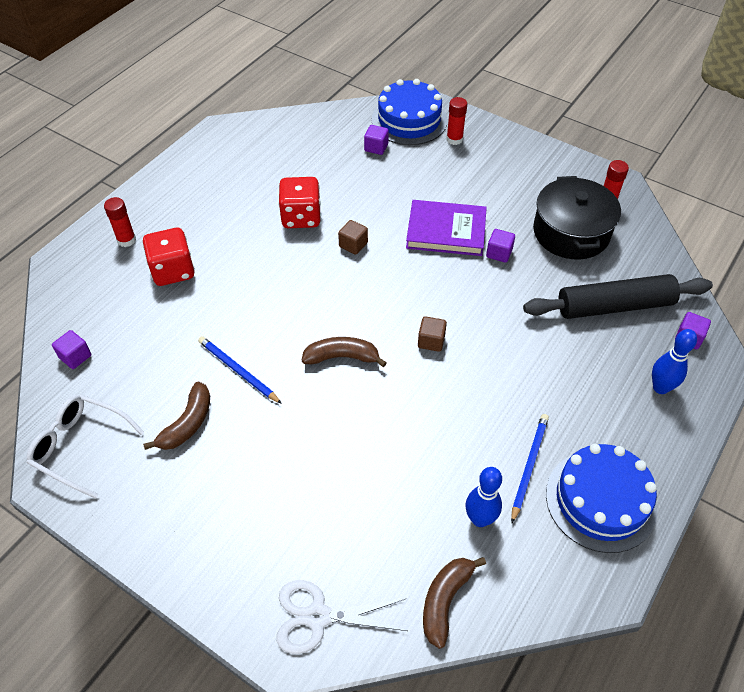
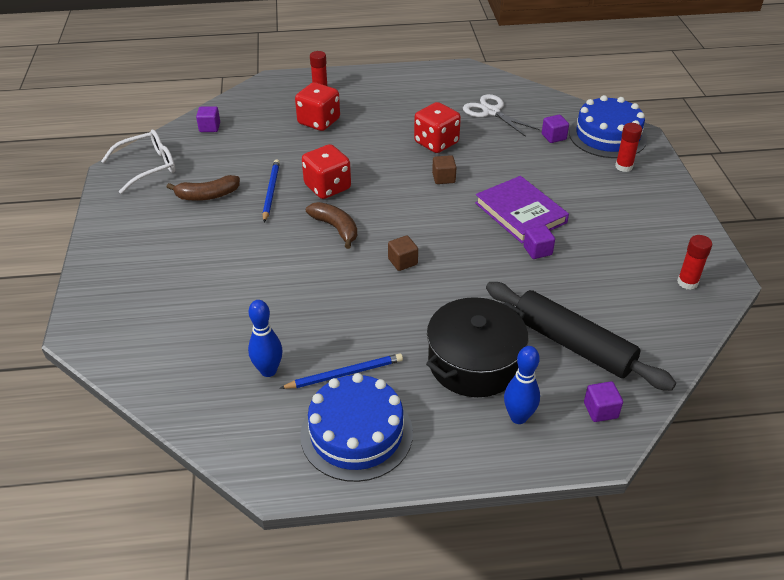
camera: 50 degrees right, 10 degrees down
white glasses [27,394,144,499] -> white glasses turned 75 degrees clockwise [101,130,175,194]
white scissors [277,580,407,654] -> white scissors moved to [463,94,540,137]
brown banana [423,557,486,649] -> none
black pot [533,176,621,259] -> black pot moved to [426,297,528,397]
none -> red dice [302,144,351,199]

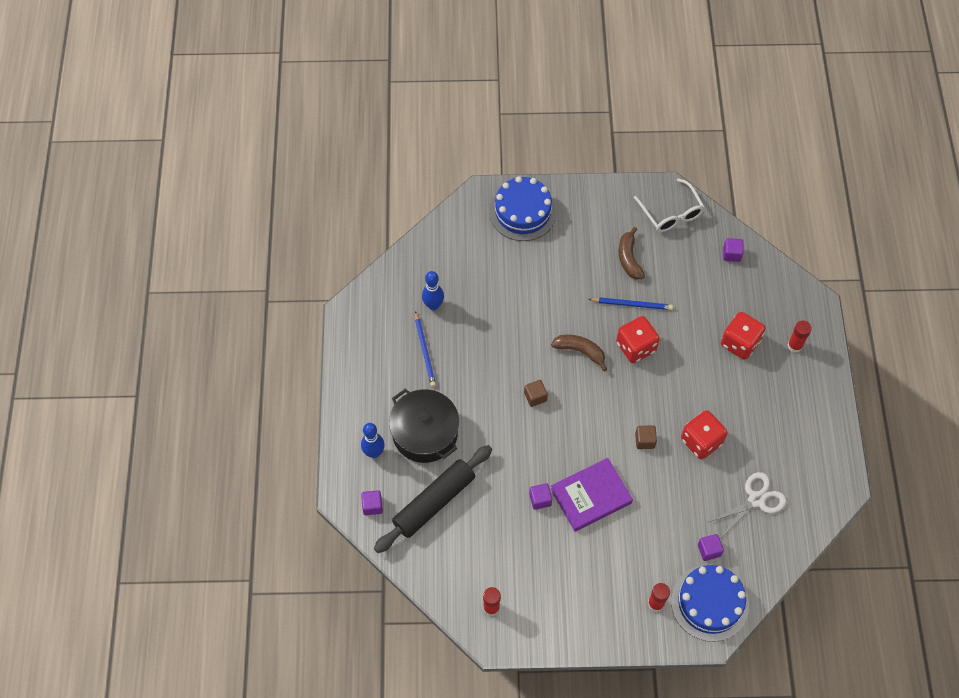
camera: 95 degrees right, 20 degrees up
blue cake [300,373,413,482] -> blue cake moved to [489,176,557,241]
brown banana [306,202,357,249] -> brown banana turned 120 degrees counterclockwise [551,335,607,371]

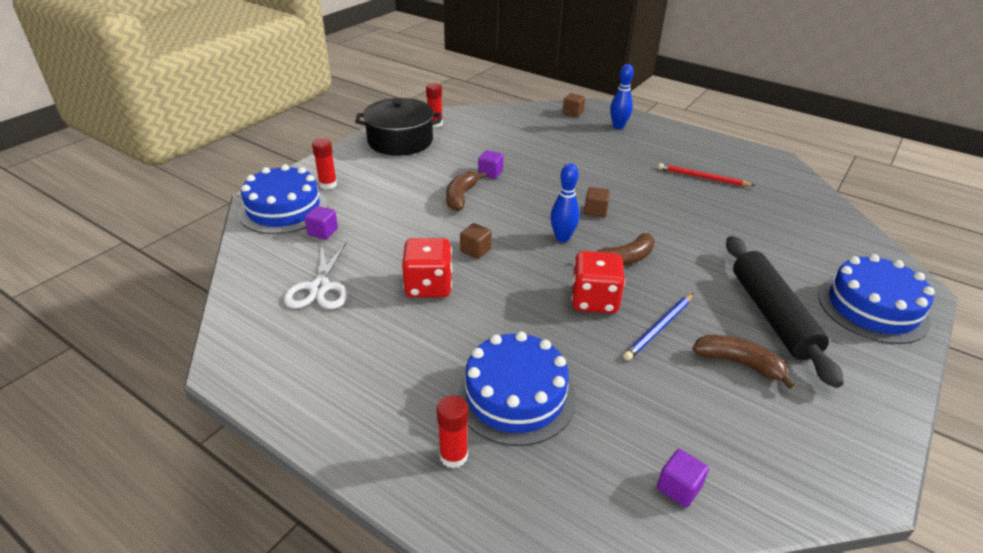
camera: 125 degrees right, 25 degrees down
purple cube [361,490,383,515] -> brown cube [563,93,585,117]
black rolling pin [374,445,492,553] -> black rolling pin moved to [726,236,844,388]
black pot [389,389,459,463] -> black pot moved to [355,98,441,156]
blue pencil [415,311,436,387] -> red pencil [658,163,755,186]
blue bowling pin [422,271,444,310] -> blue bowling pin moved to [550,163,580,242]
purple book [551,458,633,532] -> brown banana [446,171,486,211]
white glasses [634,178,705,232] -> none
red dice [721,312,766,360] -> blue cake [455,331,576,446]

